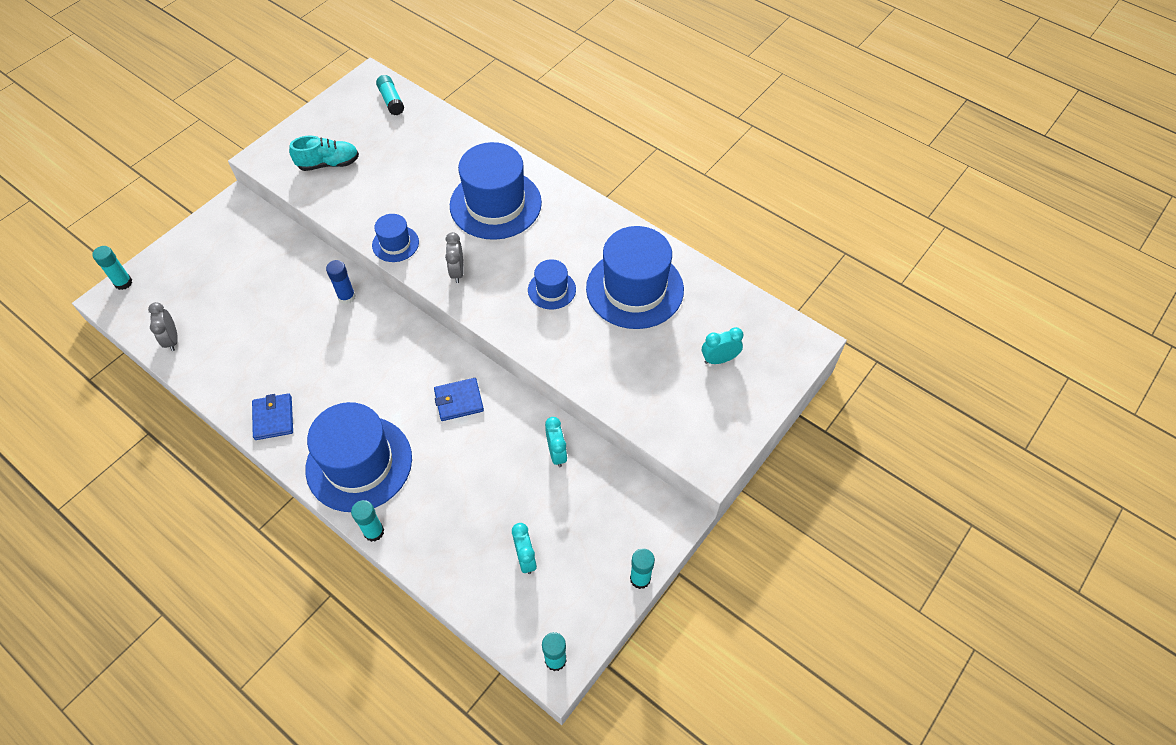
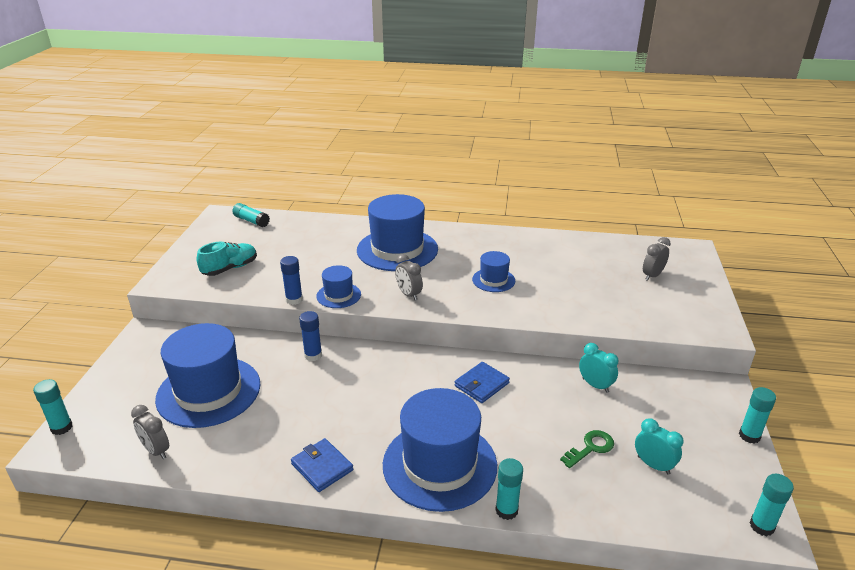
camera: 30 degrees left, 25 degrees down
blue hat [586,226,684,329] -> blue hat moved to [155,323,260,428]
turquoise clock [702,327,744,364] -> grey clock [643,237,671,281]
none -> blue glue stick [280,256,303,305]
none -> green key [560,430,614,468]

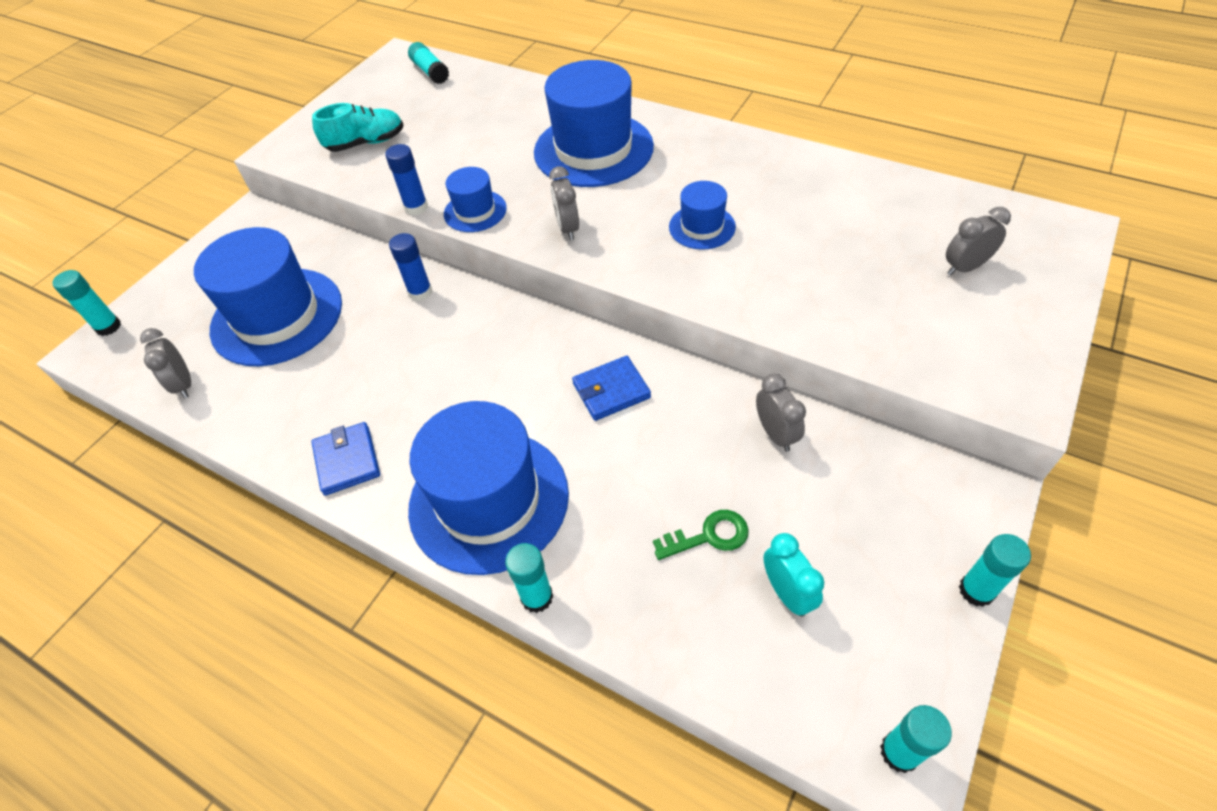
camera: 25 degrees right, 20 degrees up
turquoise clock [579,343,618,393] -> grey clock [756,373,806,452]

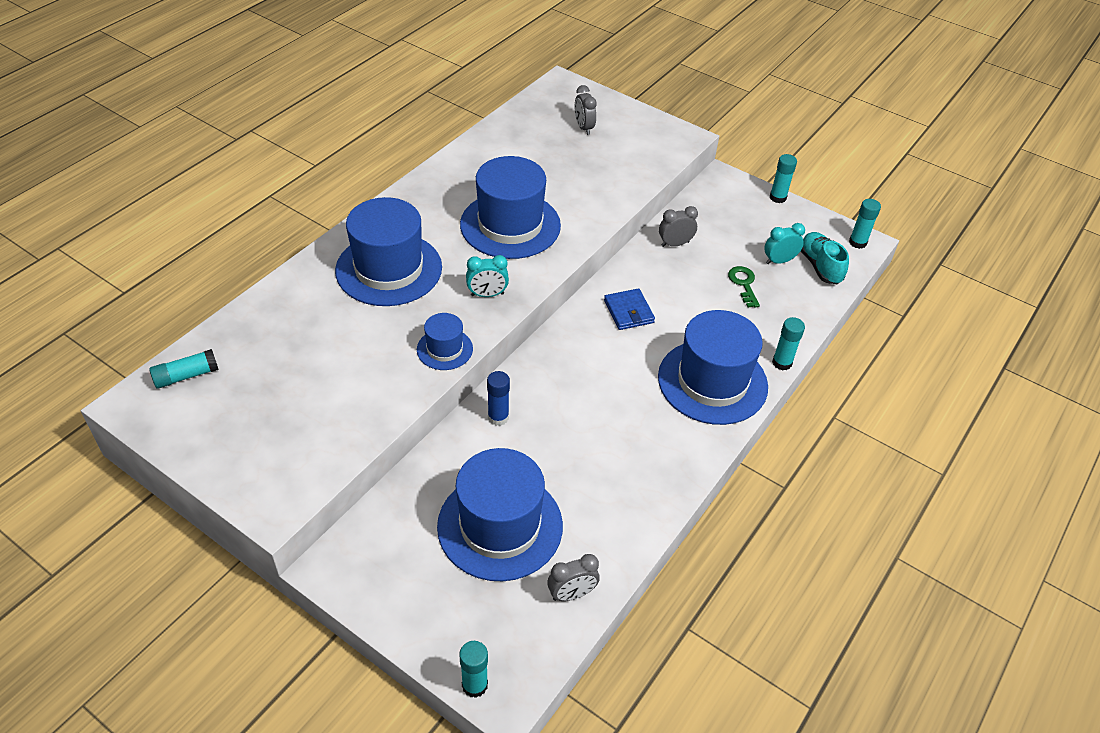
camera: 90 degrees left, 5 degrees down
blue wallet [311,422,380,496] -> none
turquoise shoe [312,103,404,152] -> turquoise shoe moved to [801,232,849,284]
blue glue stick [385,144,428,215] -> none
grey clock [549,166,579,240] -> turquoise clock [466,255,509,297]
blue hat [669,181,736,250] -> blue hat [460,156,561,259], size x2.02

